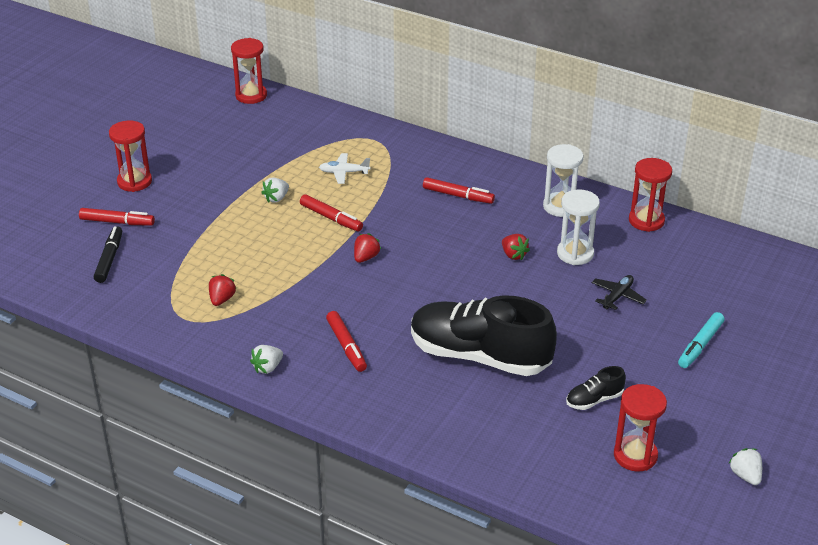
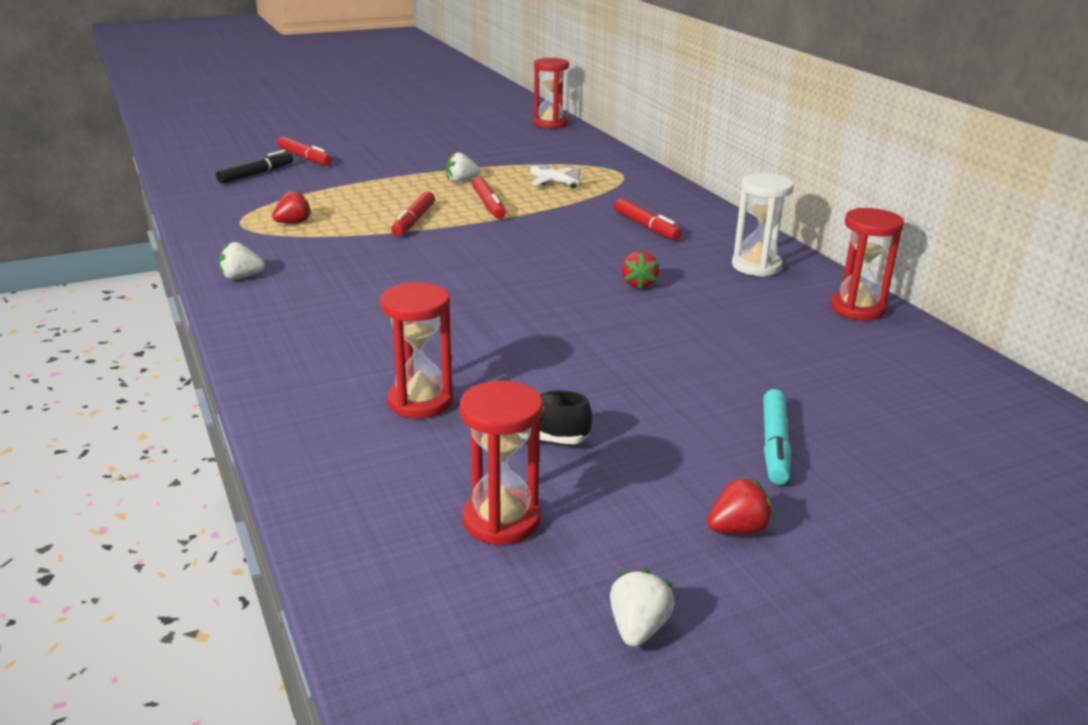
camera: 35 degrees right, 10 degrees down
red hourglass [109,120,152,192] -> red hourglass moved to [381,282,453,418]
red marker [326,311,367,372] -> red marker moved to [391,191,435,236]
red strawberry [354,233,381,263] -> red strawberry moved to [707,477,774,534]
black shoe [411,295,557,376] -> none
white hourglass [557,189,600,265] -> none
black plane [592,275,647,310] -> none
turquoise marker [678,312,724,368] -> turquoise marker turned 60 degrees counterclockwise [763,389,791,485]

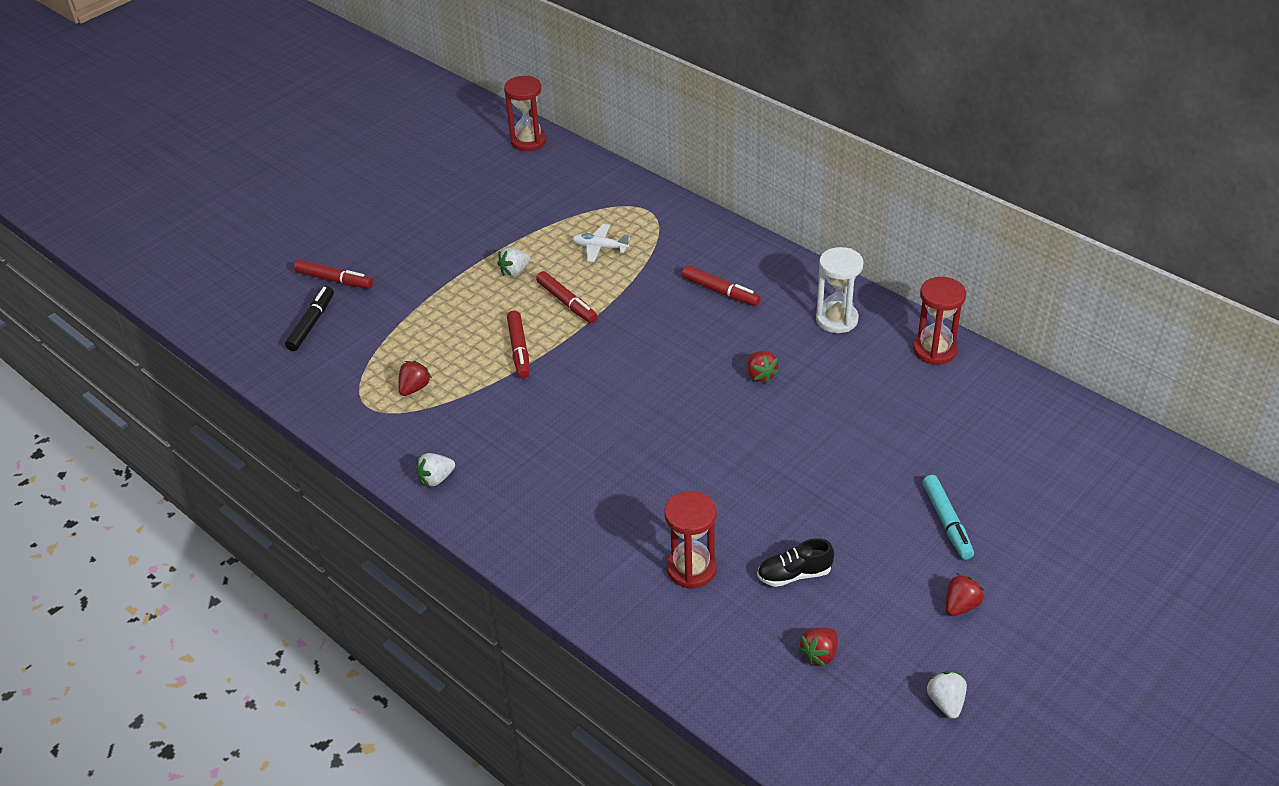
camera: 20 degrees left, 15 degrees up
red hourglass [459,381,543,545] -> red strawberry [798,628,838,666]

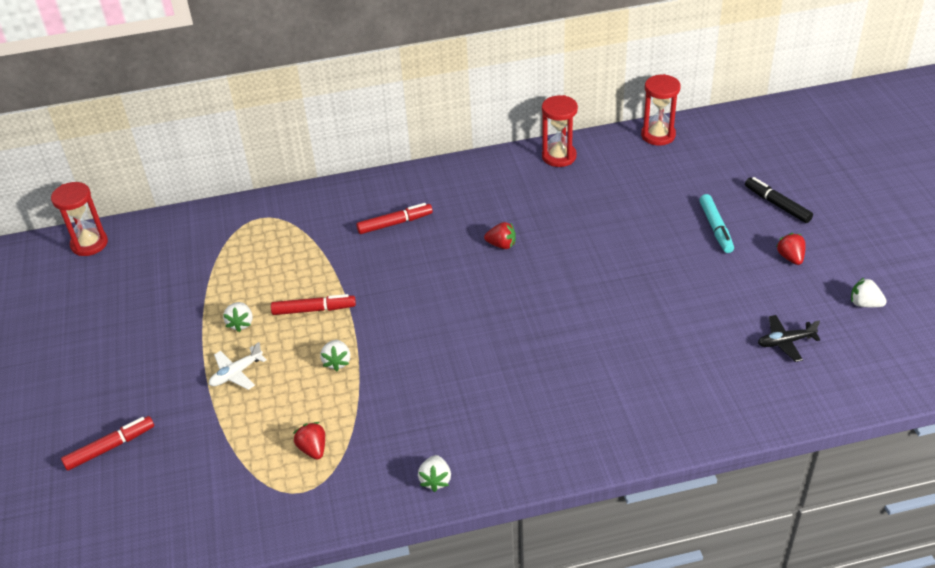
camera: 55 degrees left, 0 degrees up
black marker [285,286,334,351] -> black marker moved to [745,177,813,223]
red marker [507,311,530,378] -> white strawberry [320,340,350,371]
white plane [572,224,630,262] -> white plane moved to [209,342,267,390]
red hourglass [665,491,717,589] -> red hourglass moved to [641,74,681,146]
black shoe [757,538,834,587] -> none
red strawberry [798,628,838,666] -> black plane [758,315,821,362]
white hourglass [816,247,864,333] -> none
turquoise marker [922,475,974,560] -> turquoise marker turned 60 degrees clockwise [699,194,734,253]

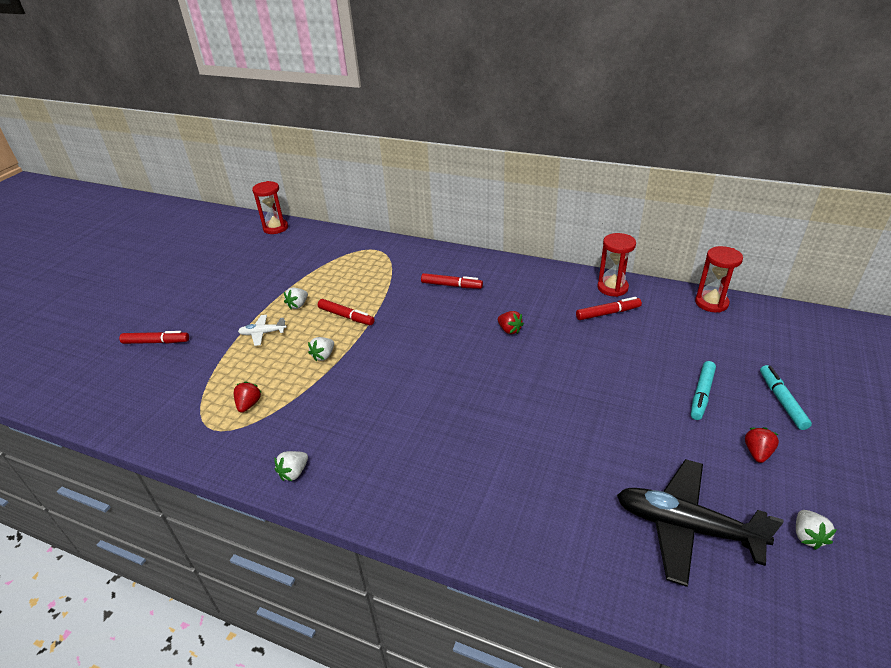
camera: 35 degrees right, 5 degrees down
black marker [745,177,813,223] -> turquoise marker [760,365,812,430]
black plane [758,315,821,362] -> black plane [617,459,783,587], size x2.09
white strawberry [851,277,887,308] -> white strawberry turned 150 degrees counterclockwise [796,510,837,550]
none -> red marker [576,297,642,320]

